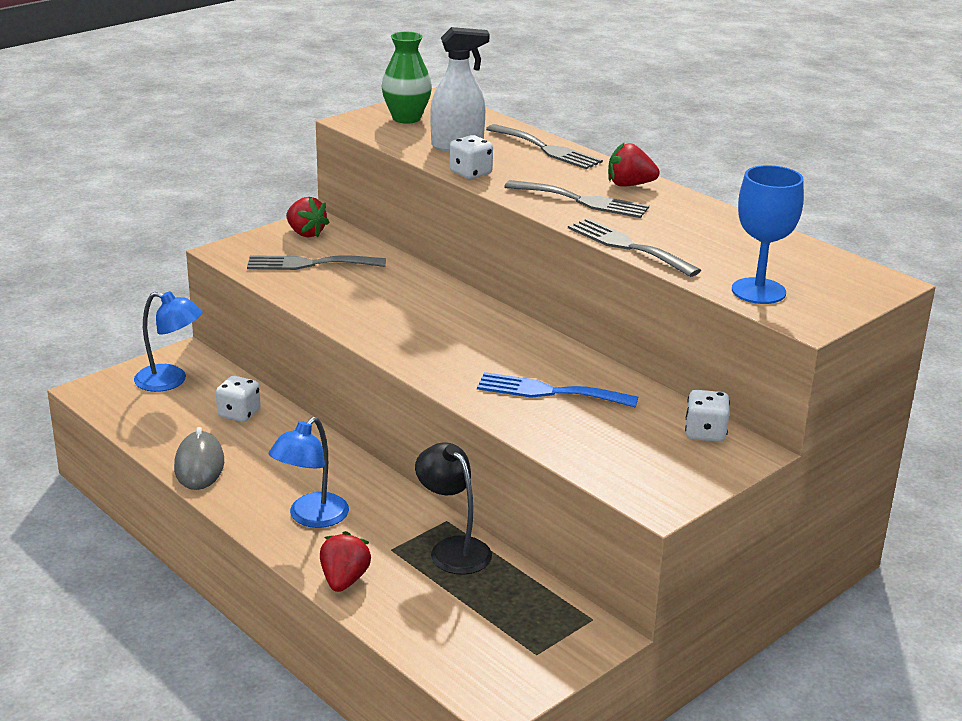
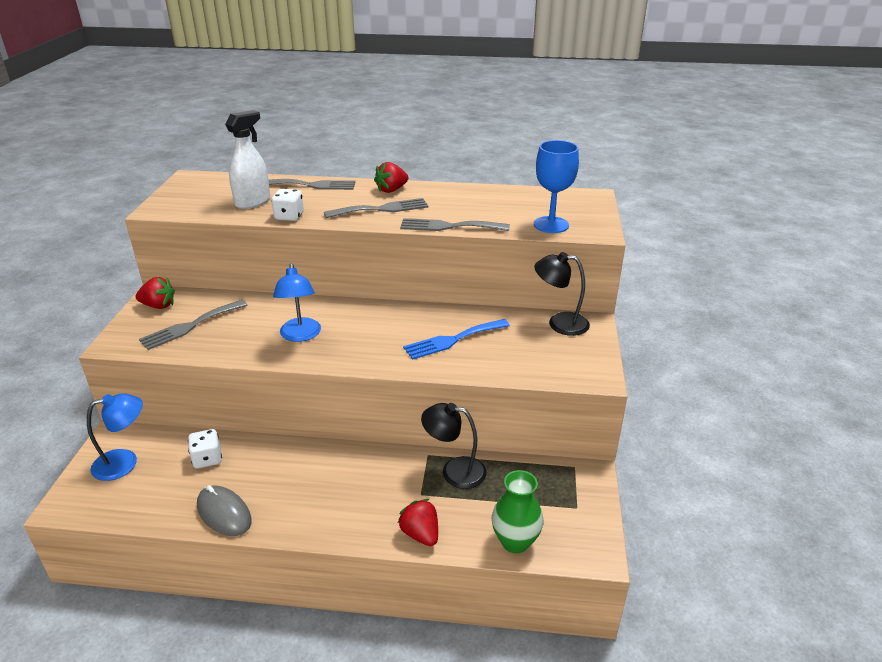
camera: 40 degrees left, 5 degrees up
blue lamp [269,417,349,528] -> blue lamp moved to [273,263,321,342]
green vase [382,32,432,124] -> green vase moved to [492,470,543,553]
white dice [685,390,730,442] -> black lamp [535,252,590,336]

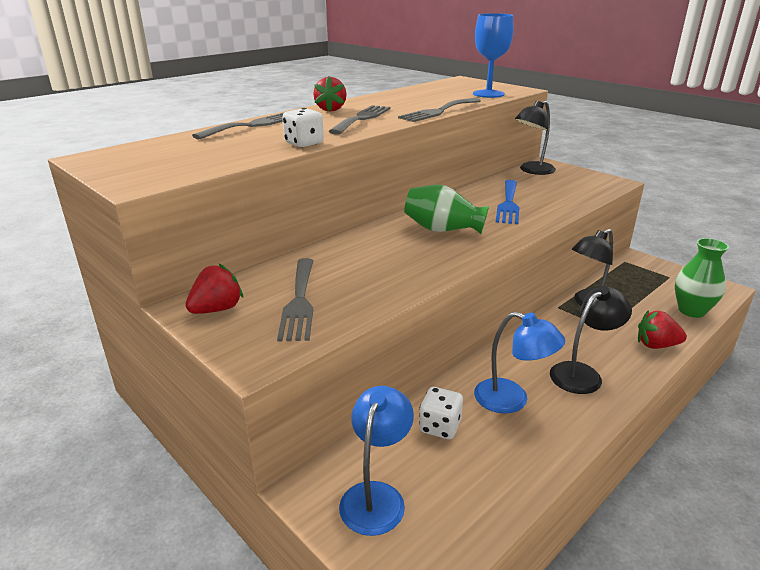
camera: 50 degrees left, 5 degrees down
grey mouse [197,485,252,536] -> none
white spray bottle [225,110,270,209] -> none
blue lamp [273,263,321,342] -> blue lamp moved to [474,312,565,414]
none -> green vase [404,185,489,234]
none -> black lamp [550,286,632,394]

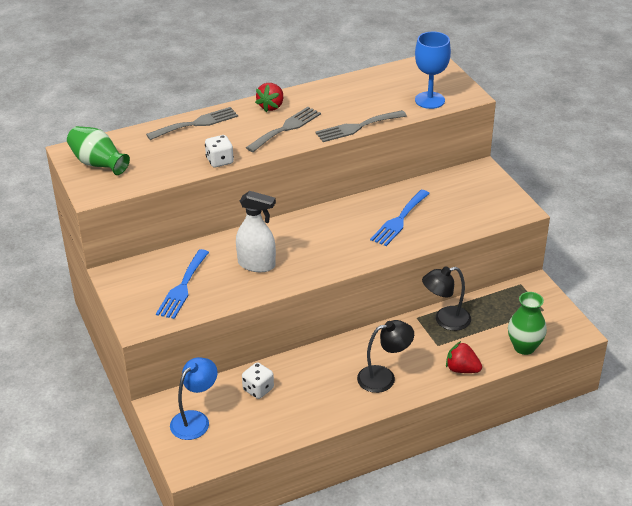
camera: 20 degrees right, 10 degrees up
red strawberry [185,264,243,314] -> none
grey fork [277,258,314,342] -> blue fork [156,249,209,319]
green vase [404,185,489,234] -> green vase moved to [67,126,130,175]
blue lamp [474,312,565,414] -> none
black lamp [515,101,556,175] -> none
none -> white spray bottle [236,191,276,272]

